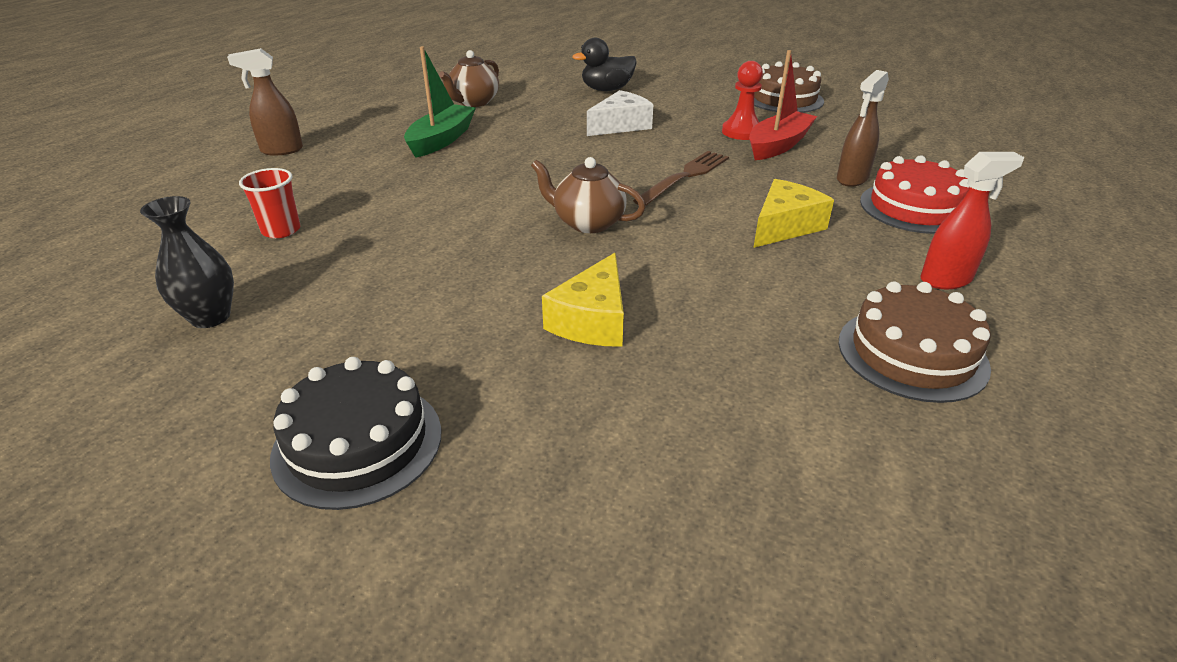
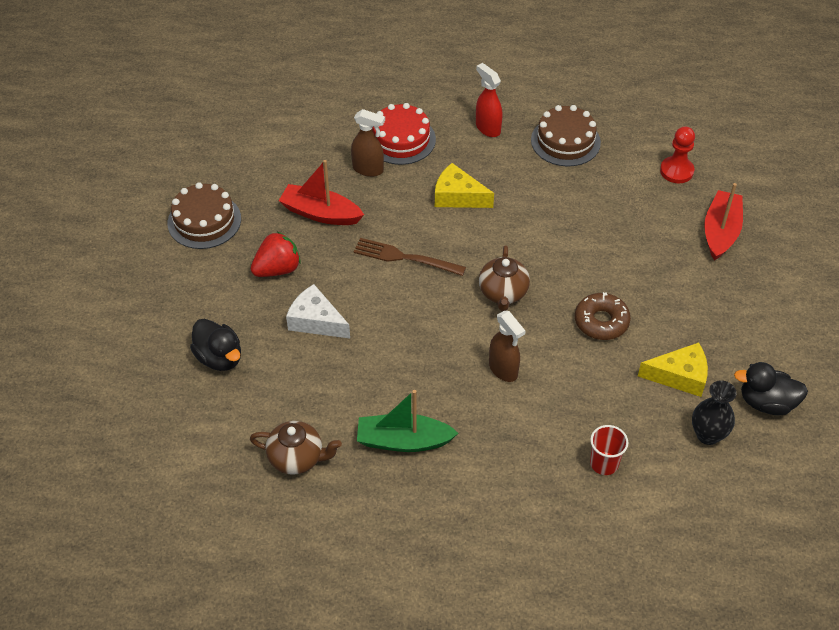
camera: 110 degrees left, 15 degrees up
brown spray bottle [227,48,303,156] -> brown spray bottle moved to [489,311,525,382]
black cake [270,357,442,510] -> none
yellow cheese [542,253,624,347] -> yellow cheese moved to [638,342,708,397]
red pawn [722,61,763,140] -> red pawn moved to [660,126,695,183]
none -> red strawberry [251,232,301,277]
none -> brown donut [575,292,631,340]
none -> red boat [704,183,743,261]
none -> black duck [734,362,808,415]

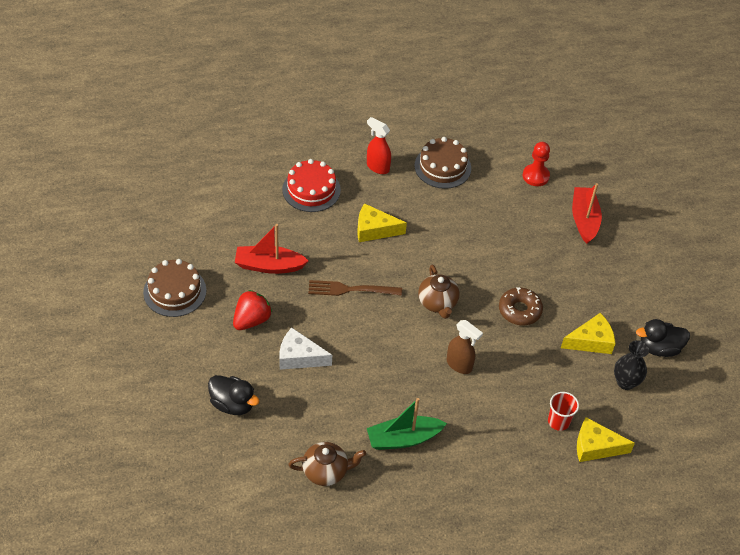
camera: 20 degrees left, 0 degrees up
brown spray bottle [351,109,385,177] -> none
none -> yellow cheese [577,417,635,462]

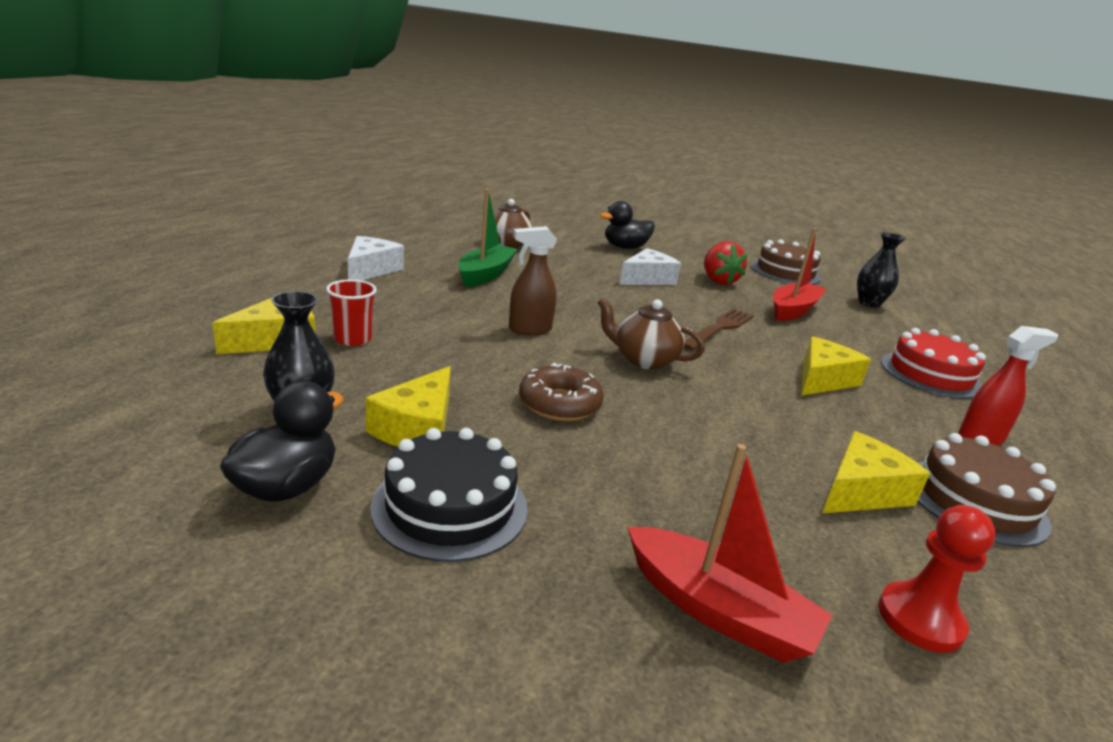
camera: 125 degrees right, 25 degrees down
none -> white cheese [348,236,404,280]
none -> black cake [370,428,528,562]
none -> yellow cheese [822,431,930,513]
none -> black vase [857,232,906,308]

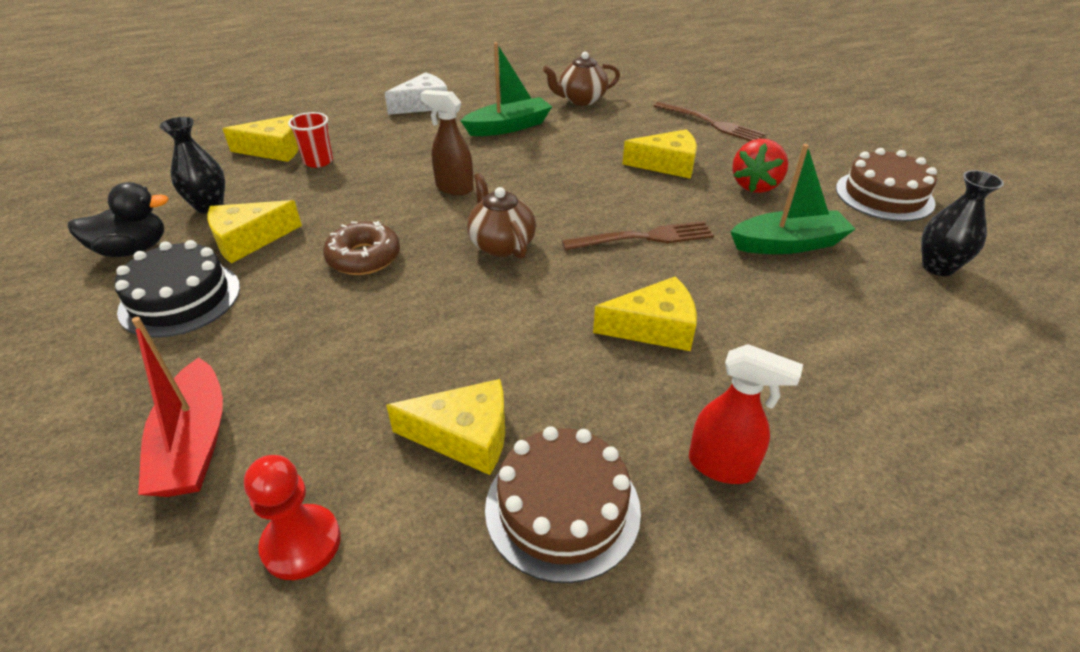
camera: 45 degrees right, 15 degrees up
black duck [600,201,655,249] -> brown fork [654,102,765,141]
white cheese [619,248,681,285] -> yellow cheese [622,129,697,179]
red boat [773,228,826,321] -> green boat [730,144,855,254]
red cake [881,328,986,399] -> none

